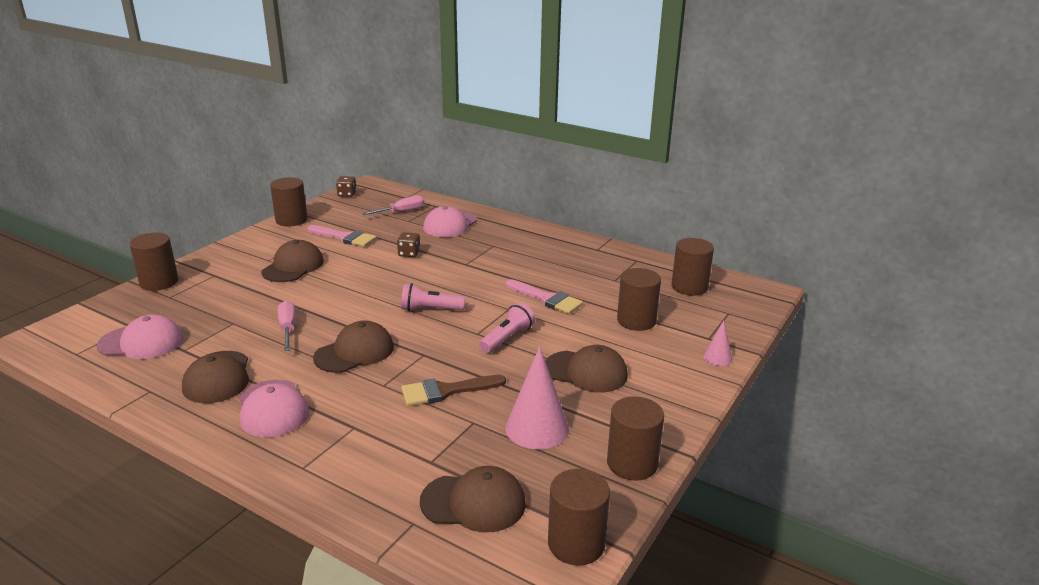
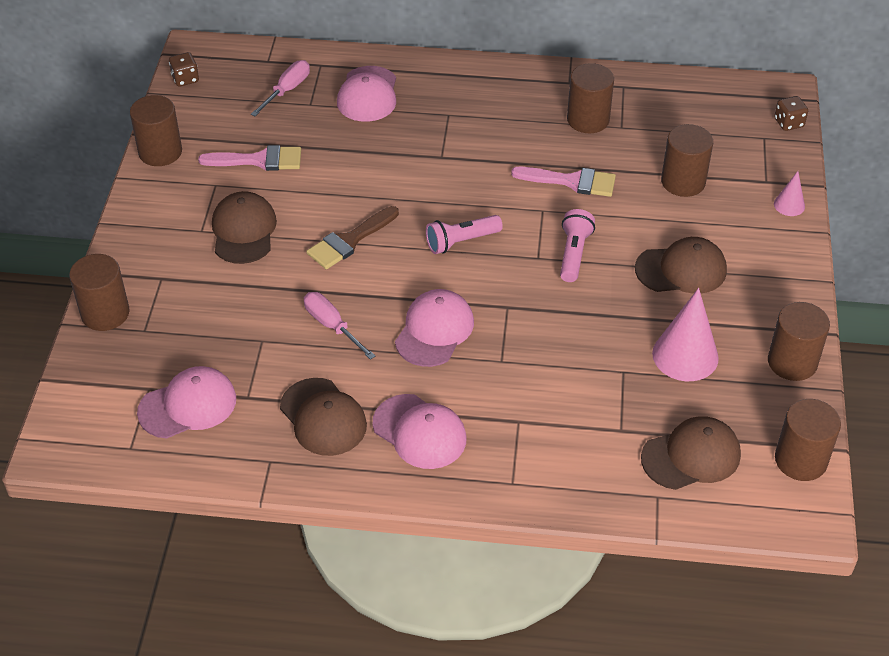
camera: 25 degrees left, 20 degrees up
brown cap [313,321,394,373] -> pink cap [395,289,474,367]
brown dice [397,232,420,257] -> brown dice moved to [774,96,808,131]
brown brush [401,375,506,406] -> brown brush moved to [307,206,399,269]
brown cylinder [671,238,714,296] -> brown cylinder moved to [567,63,614,133]

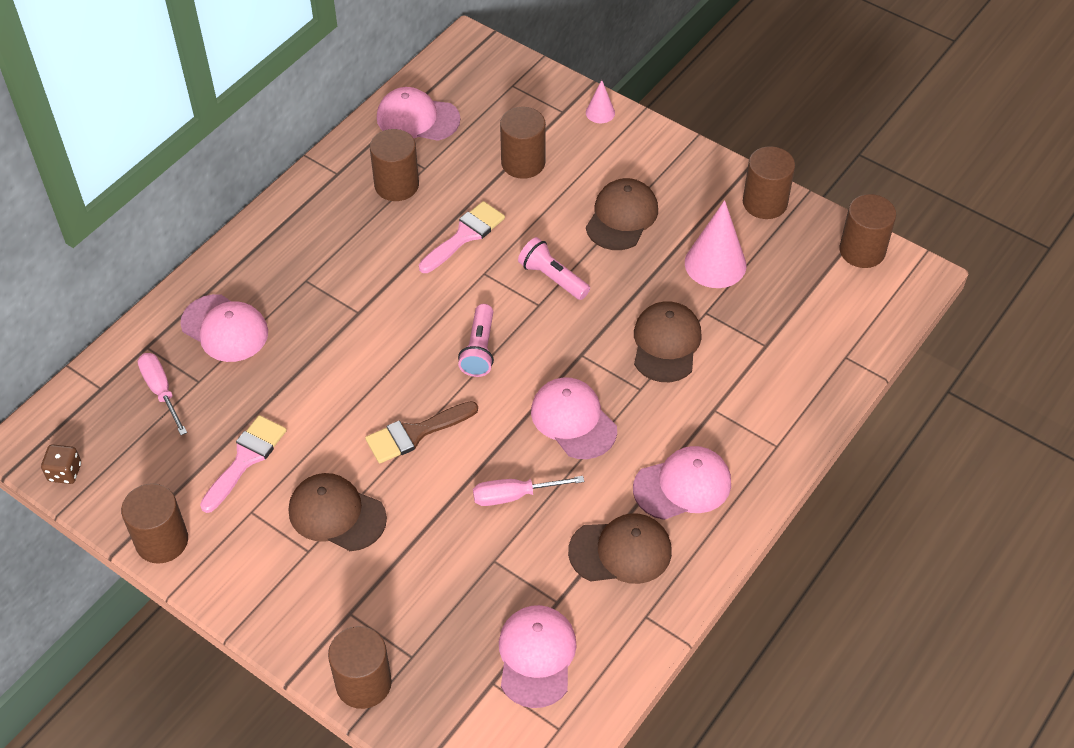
camera: 60 degrees left, 5 degrees up
brown brush [307,206,399,269] -> brown brush turned 75 degrees clockwise [365,401,478,463]
brown cap [641,416,741,490] -> brown cap moved to [634,301,702,382]
brown dice [774,96,808,131] -> none
none -> pink cap [377,87,460,141]

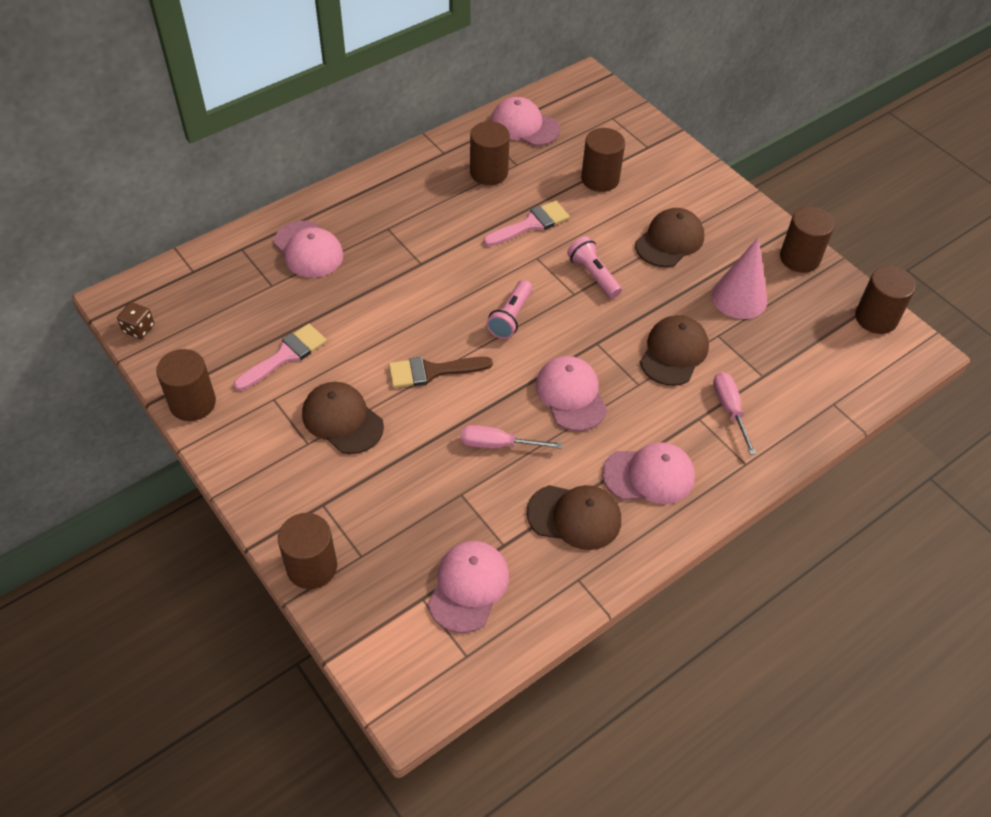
camera: 15 degrees right, 0 degrees up
pink screwdriver [138,353,187,435] -> pink screwdriver moved to [713,372,756,455]
pink cone [586,80,615,123] -> none

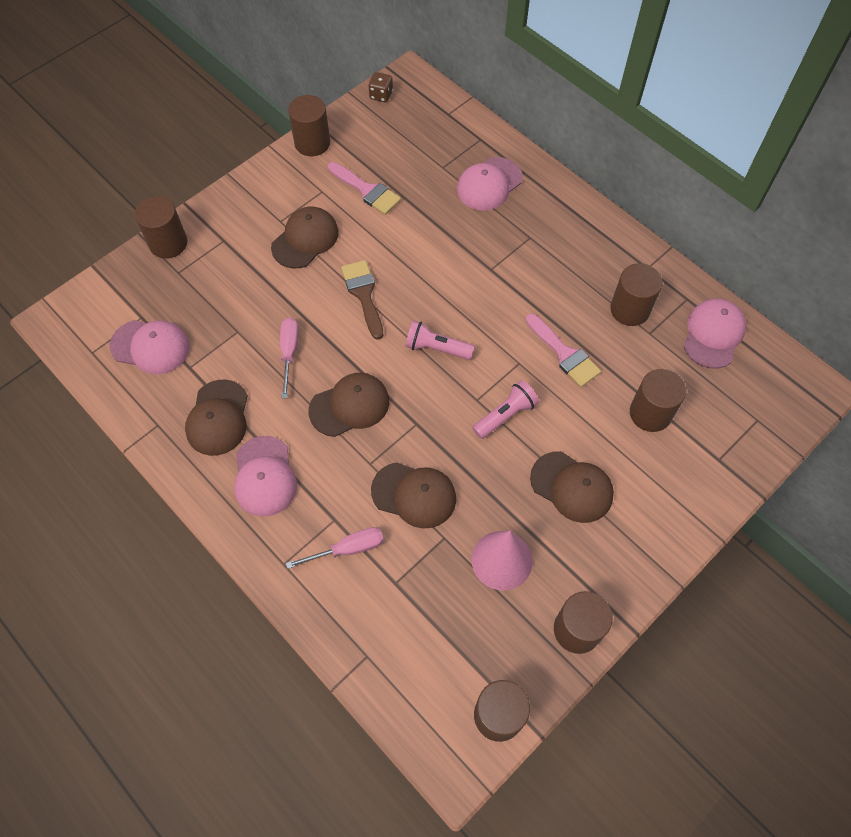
camera: 85 degrees right, 10 degrees up
pink cap [536,356,607,431] -> brown cap [309,373,389,437]

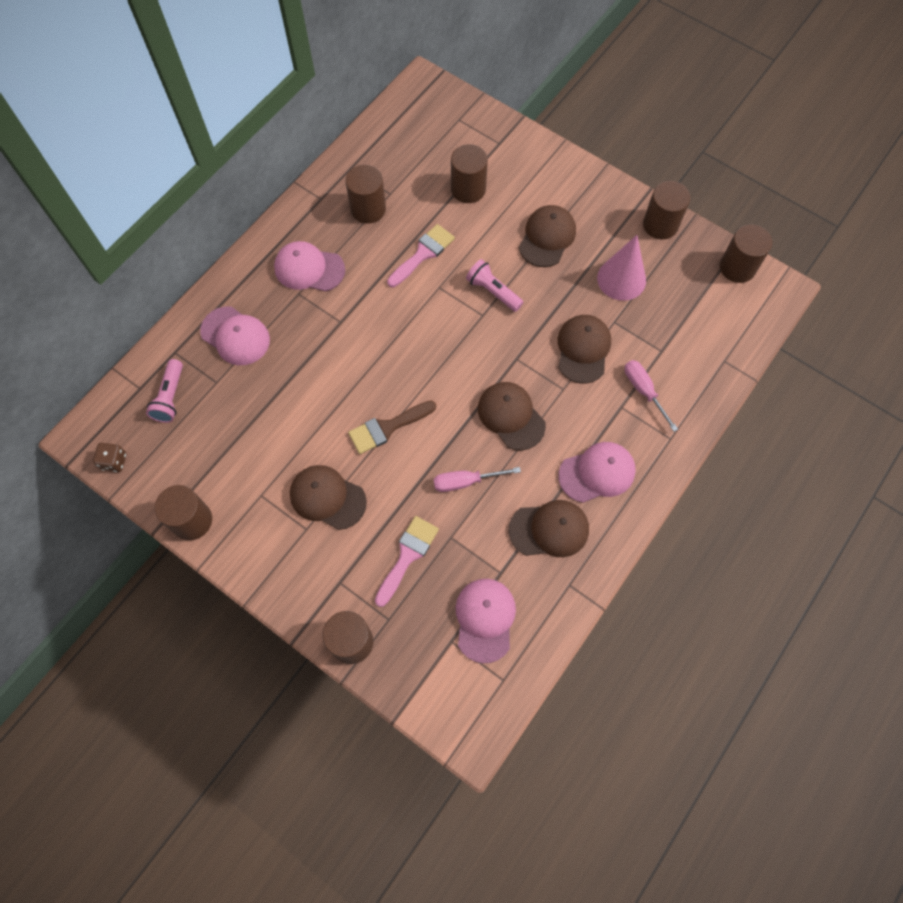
camera: 100 degrees left, 5 degrees up
pink brush [328,162,401,215] -> pink brush moved to [375,516,439,607]
pink flashlight [405,320,474,360] -> pink flashlight moved to [146,359,183,423]
pink cap [683,298,746,368] -> pink cap moved to [274,241,345,291]

